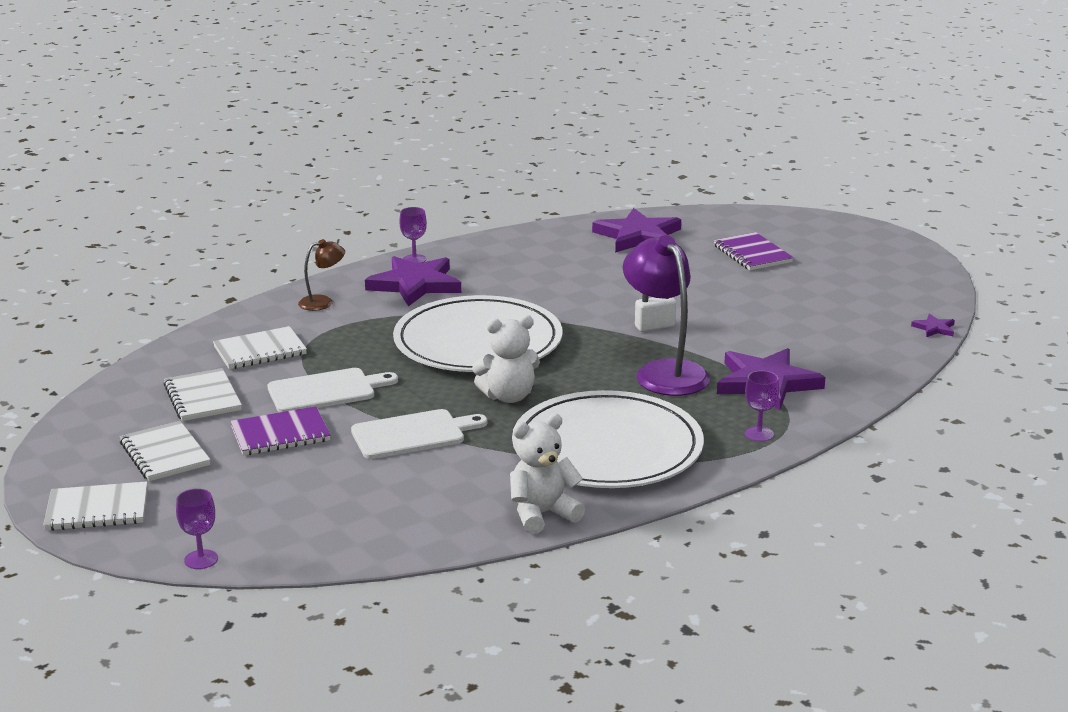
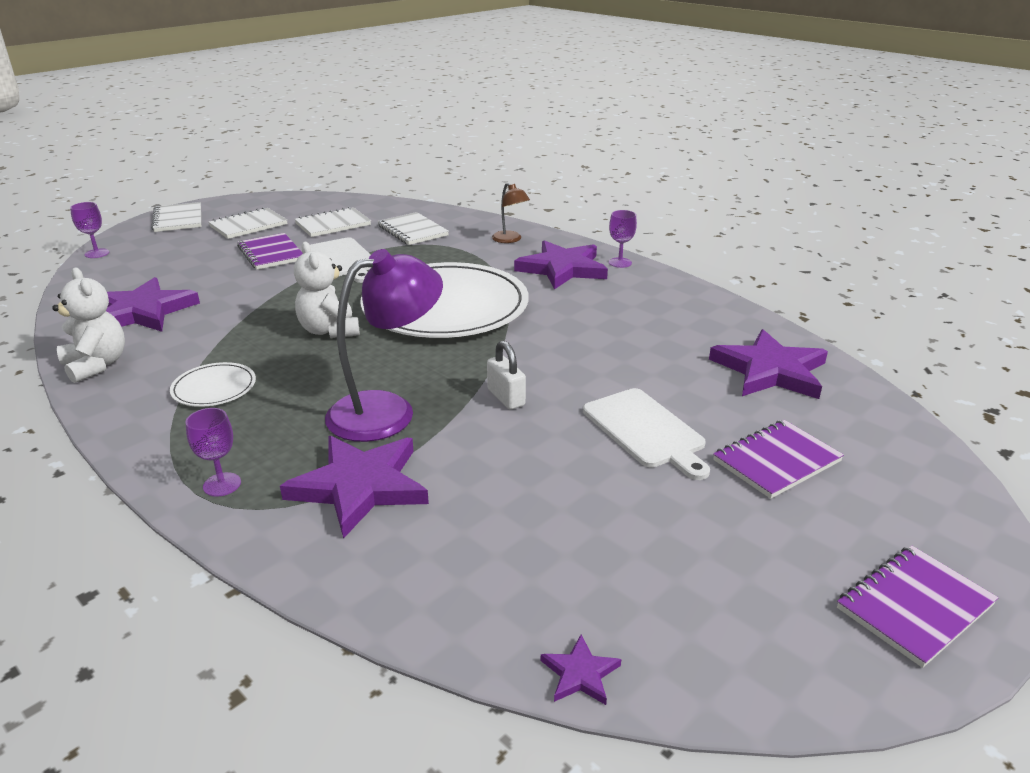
camera: 80 degrees right, 5 degrees up
white cutting board [351,409,488,459] -> white cutting board moved to [583,388,710,480]
white plate [512,390,704,488] -> white plate [170,362,256,407], size x0.41
none -> purple star [106,277,200,332]
none -> purple notebook [837,545,998,668]

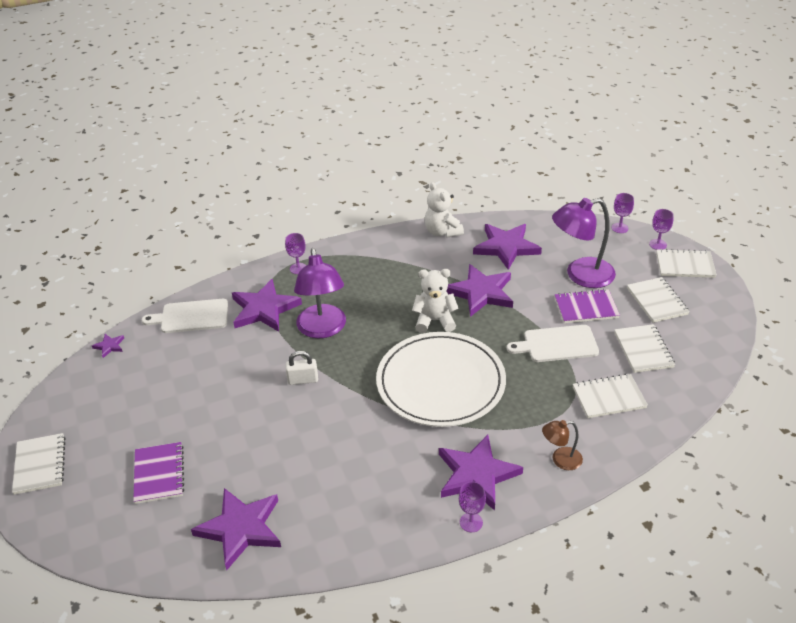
camera: 115 degrees right, 10 degrees up
white teddy bear [52,268,125,383] -> white teddy bear turned 75 degrees clockwise [425,182,464,238]
white plate [170,362,256,407] -> none
white cutting board [583,388,710,480] -> white cutting board moved to [142,299,228,333]
purple notebook [837,545,998,668] -> white notebook [12,433,66,495]
none -> purple star [446,264,513,317]
none -> purple lamp [552,198,616,288]
none -> purple goblet [649,209,674,250]

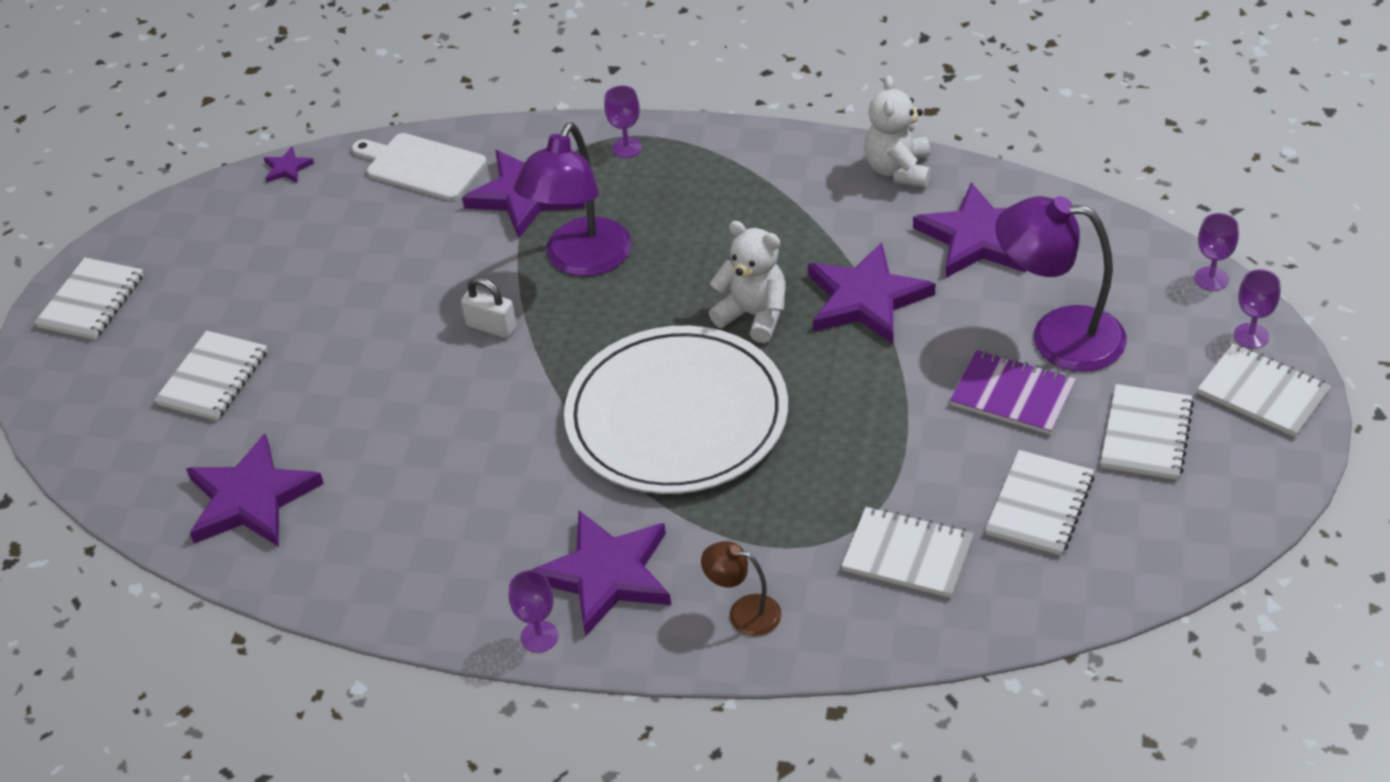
camera: 35 degrees right, 5 degrees up
purple notebook [133,442,184,504] -> white notebook [154,330,268,421]
white cutting board [507,325,599,362] -> none

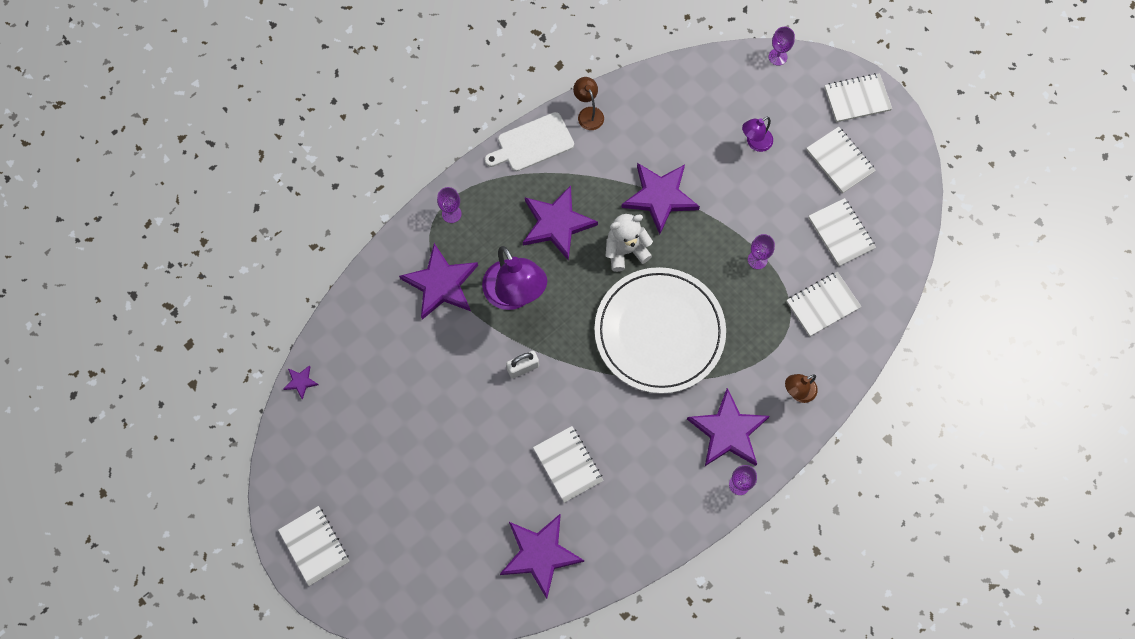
camera: 55 degrees left, 25 degrees up
white notebook [154,330,268,421] -> white notebook moved to [533,426,603,503]
white cutting board [352,133,487,201] -> white cutting board moved to [485,112,574,171]
white teddy bear [864,75,931,187] -> brown lamp [573,77,604,130]
purple star [913,182,1026,278] -> purple star moved to [523,185,598,261]
purple notebook [950,350,1076,435] -> none
purple lamp [995,196,1127,372] -> purple lamp [742,117,773,152], size x0.51
purple goblet [1234,269,1280,349] -> purple goblet moved to [748,234,775,269]

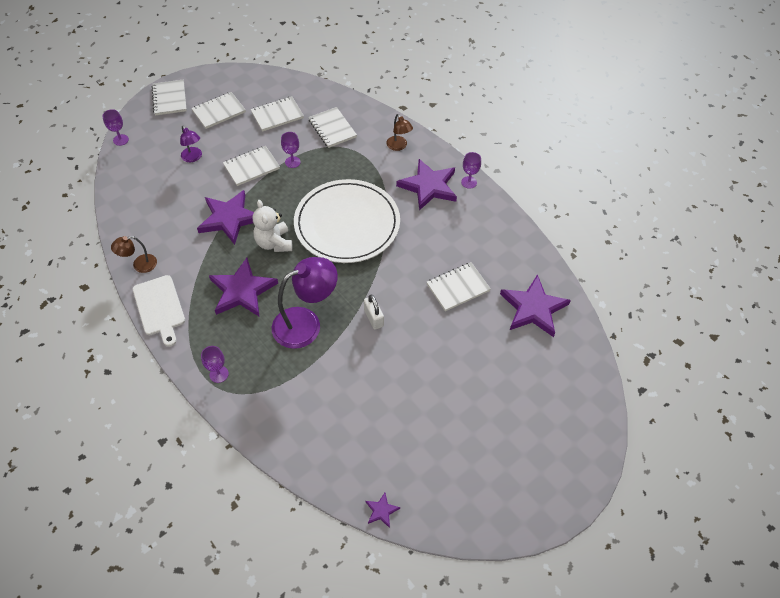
camera: 90 degrees left, 15 degrees down
white notebook [278,506,349,586] -> white notebook moved to [223,146,280,186]
purple star [399,243,478,320] -> none

